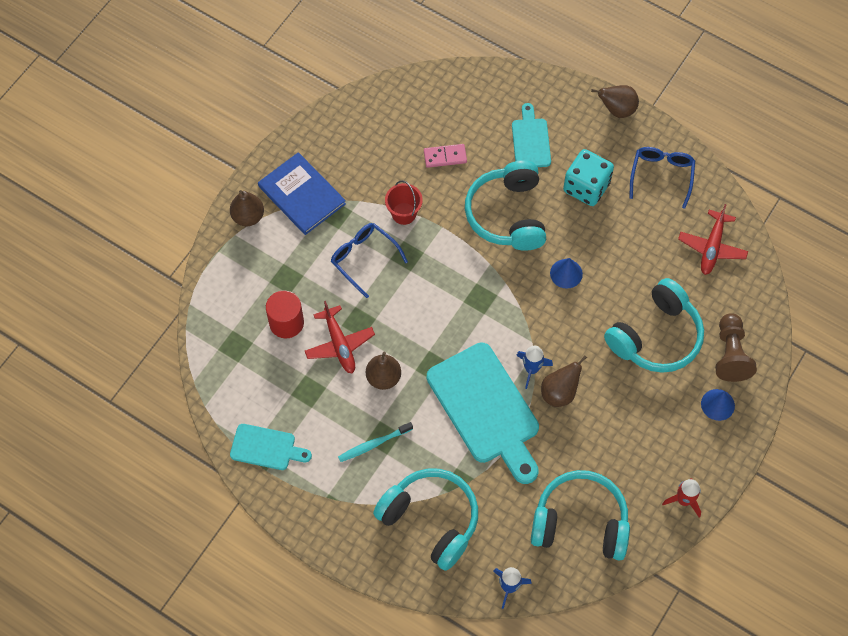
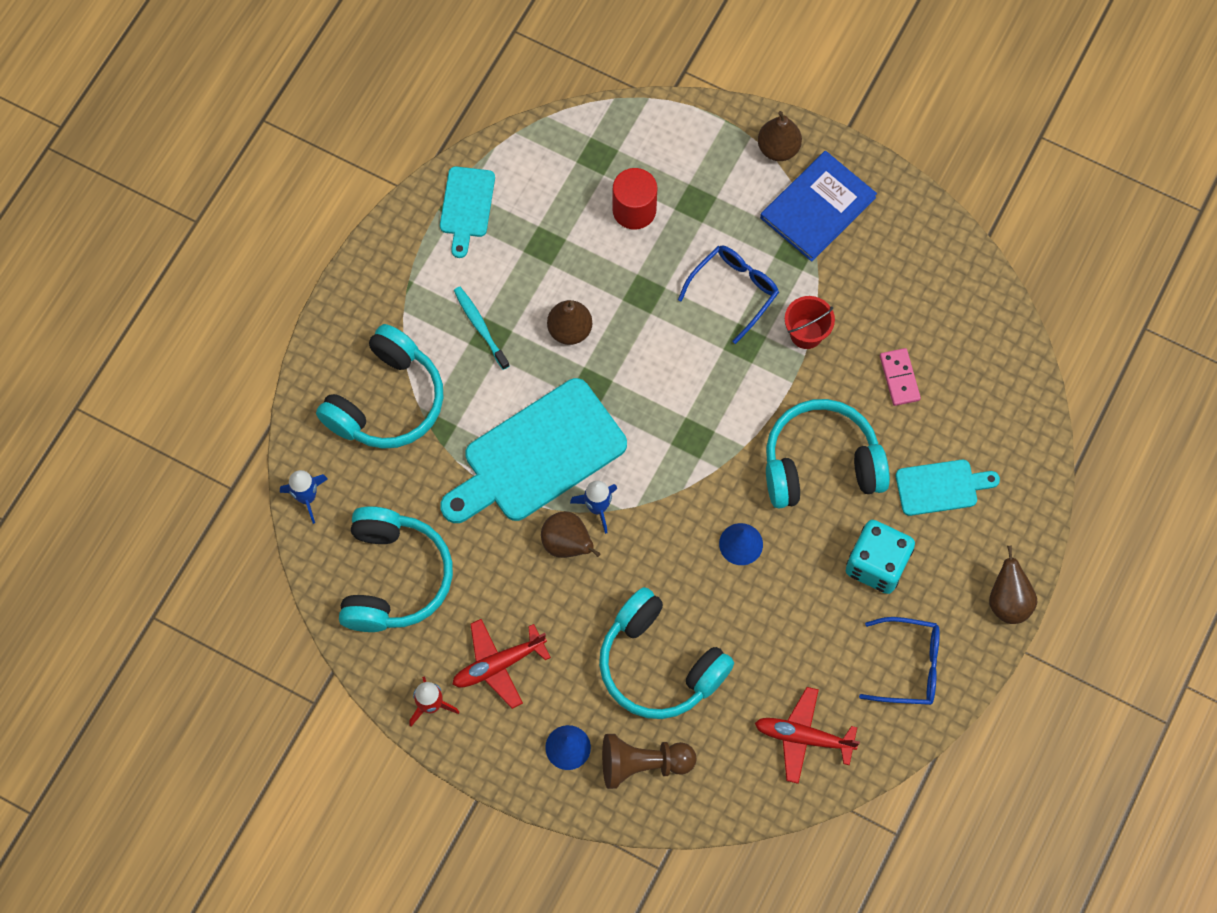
camera: 85 degrees right, 5 degrees up
red plane [305,301,375,373] -> red plane moved to [452,619,551,709]

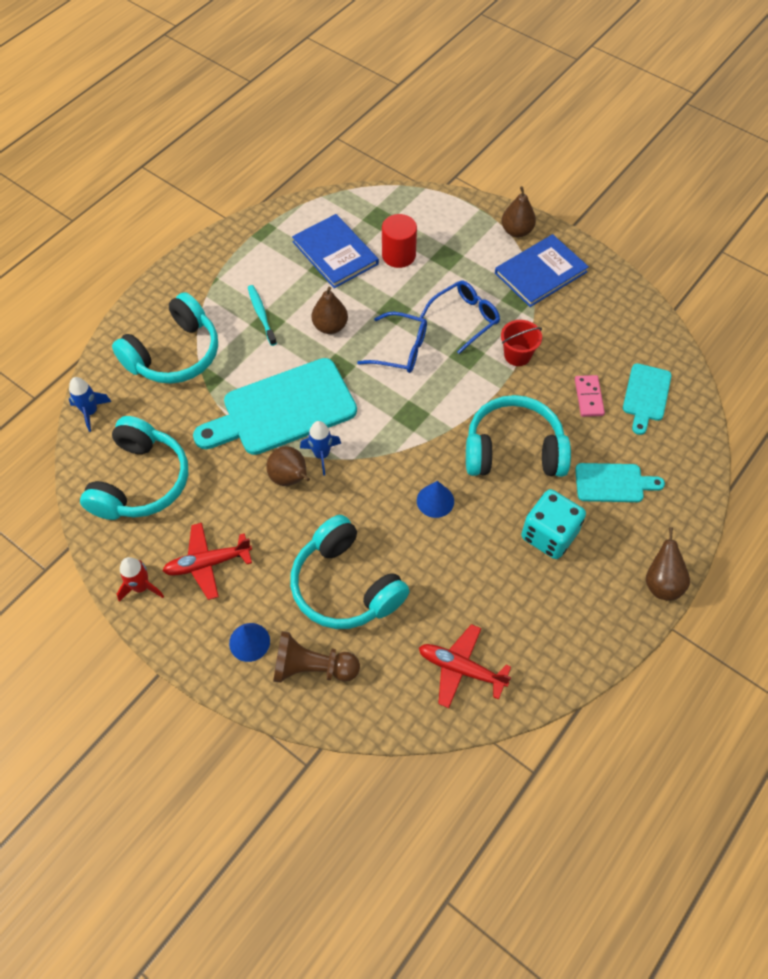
camera: 10 degrees right, 10 degrees down
turquoise cutting board [440,166,495,258] -> turquoise cutting board moved to [623,363,672,435]
blue glasses [859,617,940,705] -> blue glasses moved to [357,312,427,373]
none -> blue book [292,214,379,288]

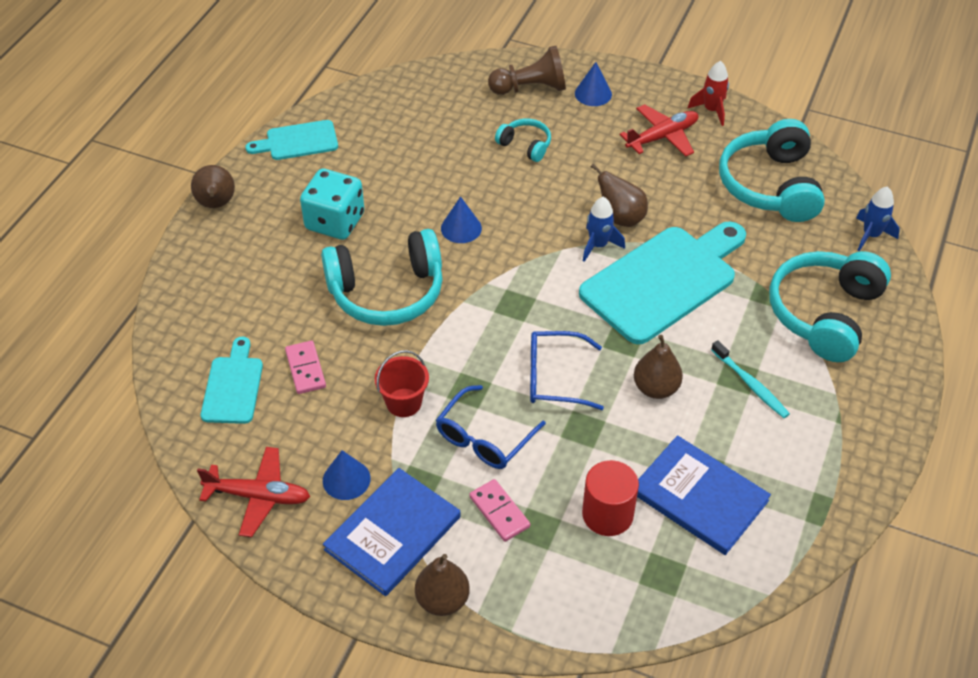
camera: 165 degrees right, 10 degrees down
turquoise headphones [290,515,410,629] -> turquoise headphones [495,119,551,162], size x0.49
red plane [419,624,511,708] -> red plane moved to [197,447,310,537]
turquoise cutting board [575,463,665,502] -> turquoise cutting board moved to [245,120,338,160]
none -> blue cone [323,450,371,500]
none -> pink domino [469,479,530,542]

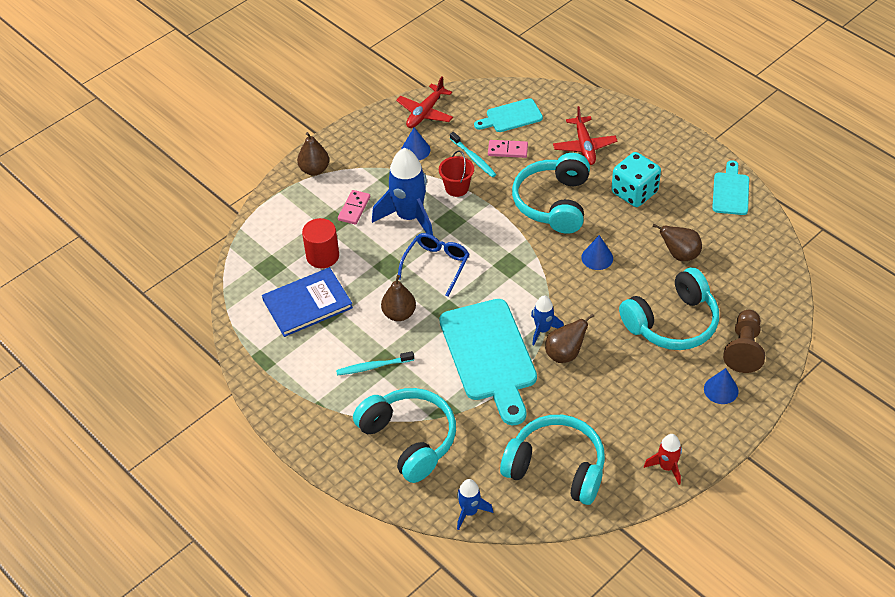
camera: 115 degrees right, 0 degrees up
brown pear [191,165,235,208] -> brown pear moved to [653,224,702,261]
turquoise cutting board [201,337,263,424] -> turquoise cutting board turned 135 degrees clockwise [474,98,543,132]
blue book [323,468,461,596] -> none
blue glasses [436,385,546,469] -> blue rocket [372,148,433,235]
pink domino [469,479,530,542] -> pink domino turned 60 degrees counterclockwise [338,190,370,225]
turquoise headphones [495,119,551,162] -> turquoise headphones [619,267,719,350], size x2.05
red plane [620,104,698,157] -> red plane moved to [553,106,618,165]
none -> turquoise toothbrush [450,132,496,177]

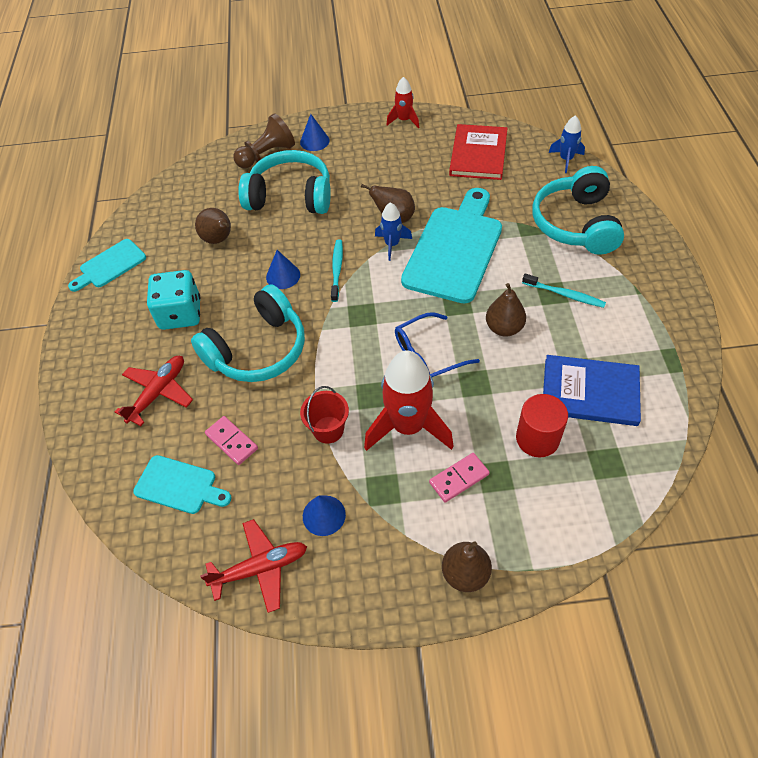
camera: 140 degrees left, 5 degrees up
blue rocket [372,148,433,235] -> red rocket [364,350,454,451]
turquoise toothbrush [450,132,496,177] -> turquoise toothbrush moved to [331,239,343,302]
turquoise headphones [500,415,605,505] -> red book [449,124,508,180]

